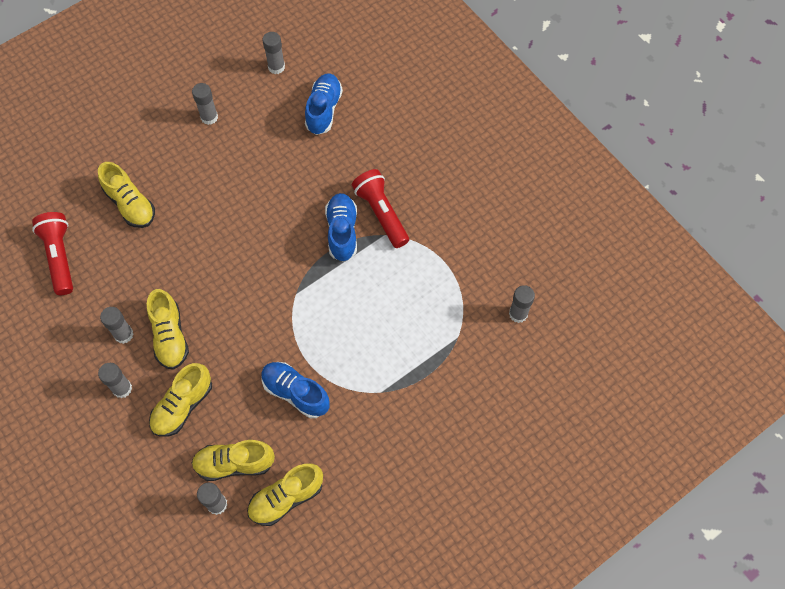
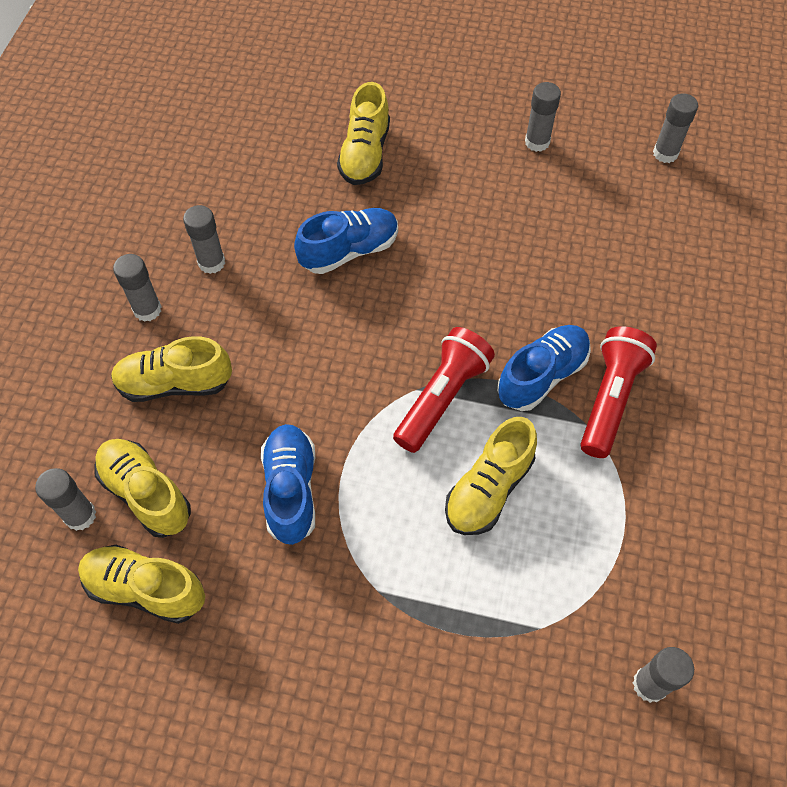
camera: 50 degrees right, 5 degrees down
red flashlight [32,212,73,295] -> red flashlight moved to [393,327,495,453]
yellow shoe [147,289,189,370] -> yellow shoe moved to [445,417,537,535]
blue shoe [305,73,343,135] -> blue shoe moved to [294,208,398,274]

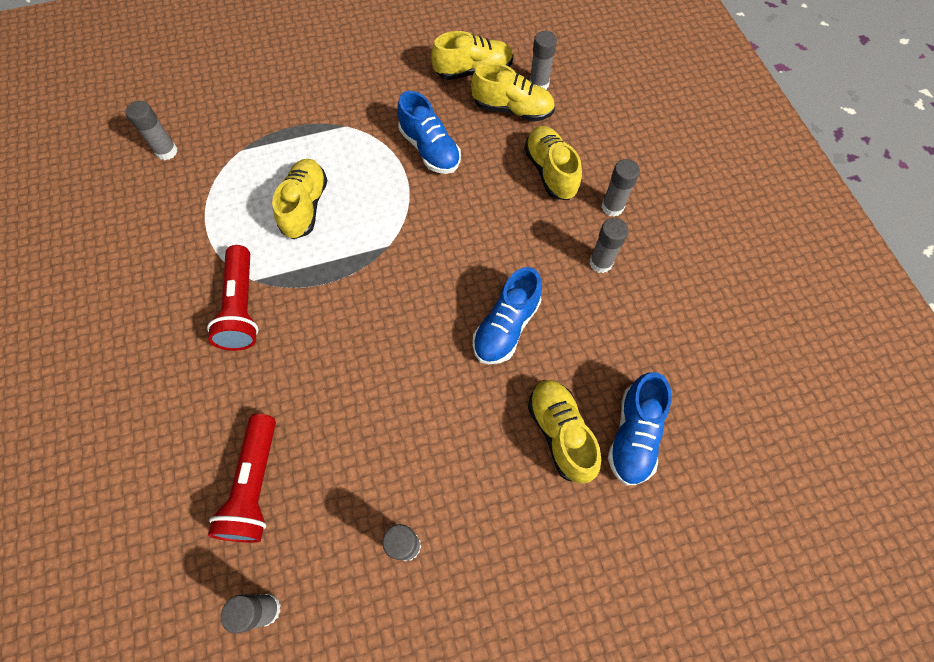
camera: 150 degrees right, 5 degrees up
yellow shoe [111,336,232,402] -> yellow shoe turned 75 degrees counterclockwise [524,126,582,200]
red flashlight [393,327,495,453] -> red flashlight moved to [208,414,276,543]
blue shoe [497,325,591,411] -> blue shoe moved to [608,372,672,485]

